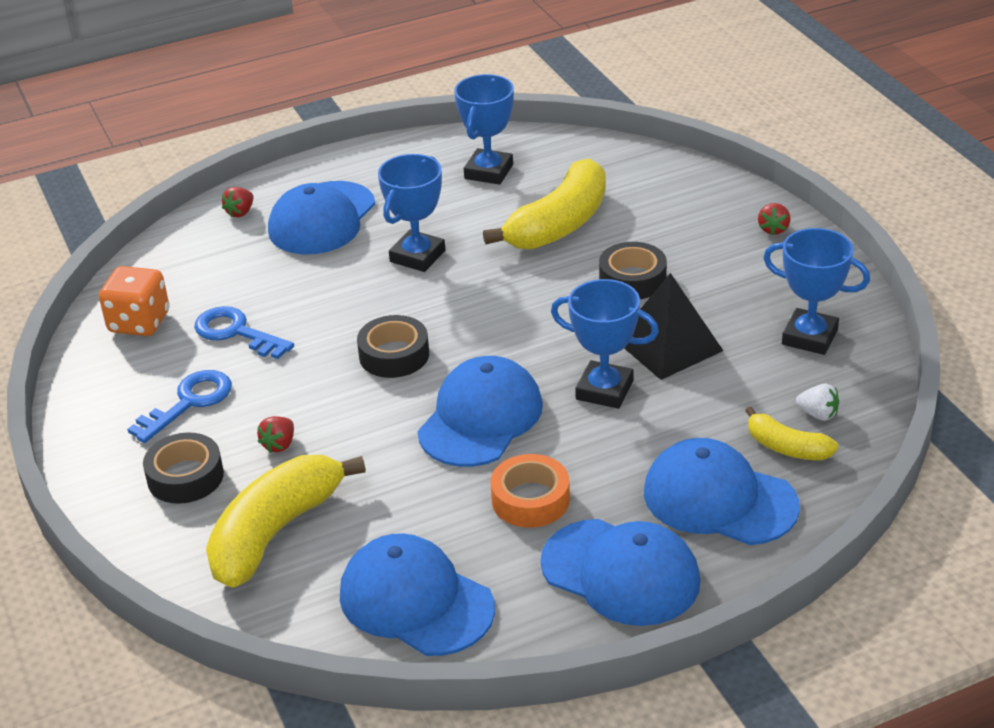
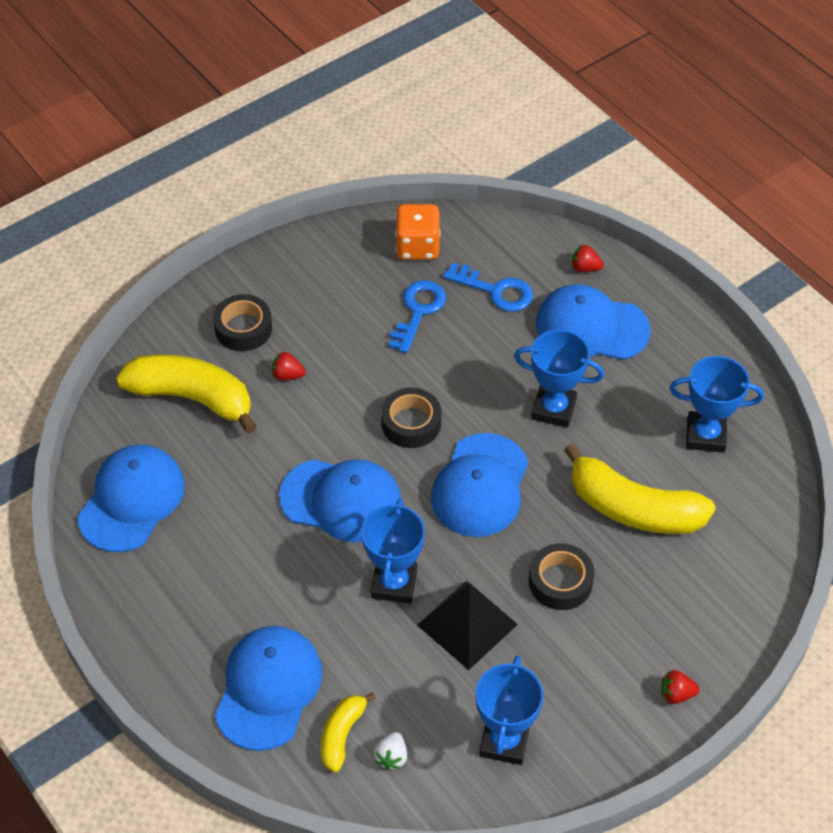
camera: 75 degrees right, 15 degrees up
blue key [127,370,232,443] -> blue key moved to [443,263,533,312]
orange tape [491,454,570,528] -> none
blue cap [540,519,700,626] -> blue cap moved to [431,433,529,537]

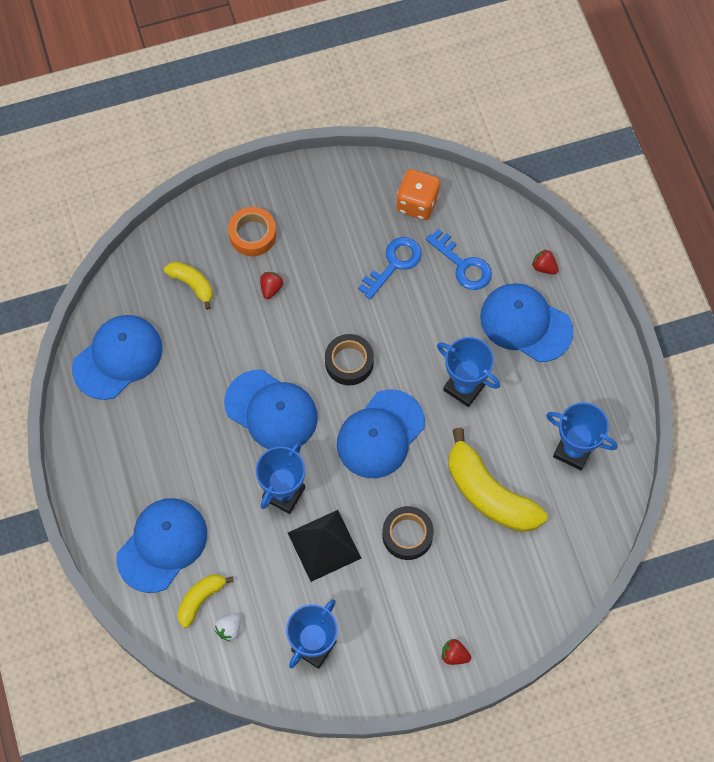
camera: 20 degrees right, 15 degrees up
yellow banana [116,354,257,434] -> yellow banana [164,262,213,310], size x0.52
black tape [213,294,272,351] -> orange tape [228,207,276,256]
red strawberry [272,352,306,381] -> red strawberry turned 75 degrees clockwise [260,272,283,299]

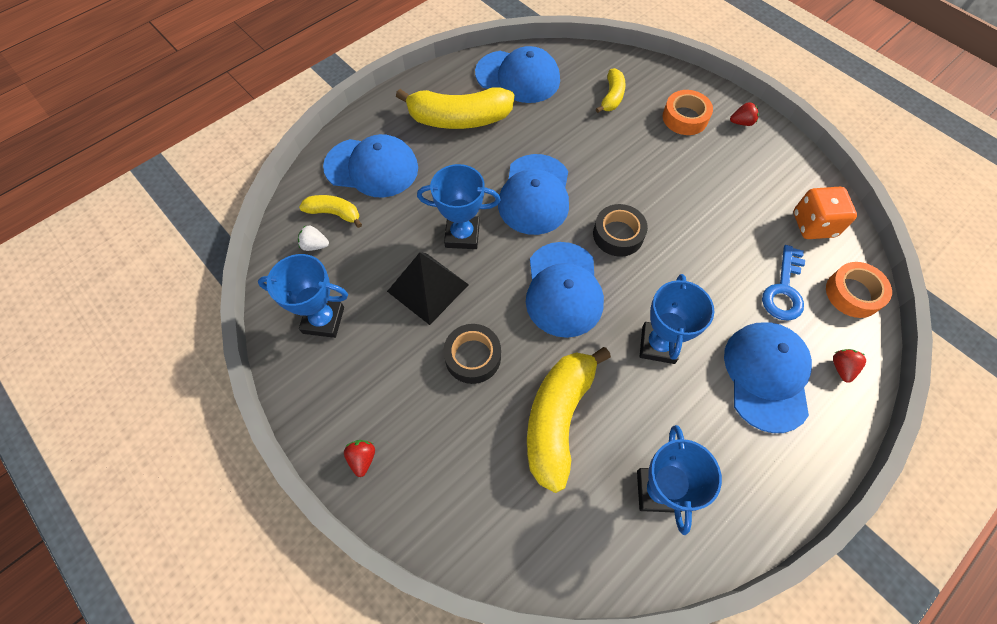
camera: 65 degrees right, 5 degrees down
red strawberry [260,272,283,299] -> red strawberry moved to [730,102,759,126]
blue cap [337,390,425,478] -> blue cap turned 105 degrees counterclockwise [526,242,604,338]
blue key [358,237,422,299] -> none
none -> yellow banana [396,87,514,129]
none -> orange tape [826,262,892,318]

